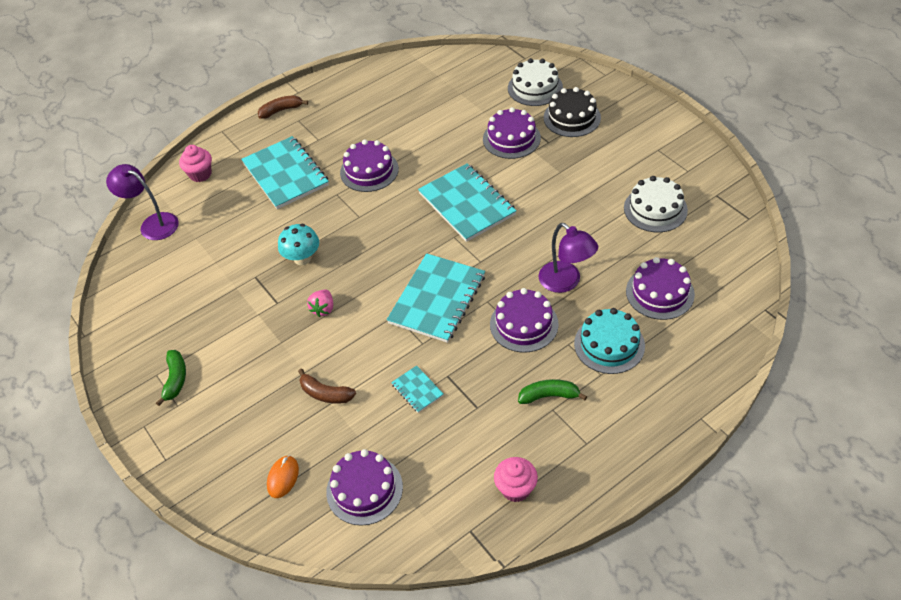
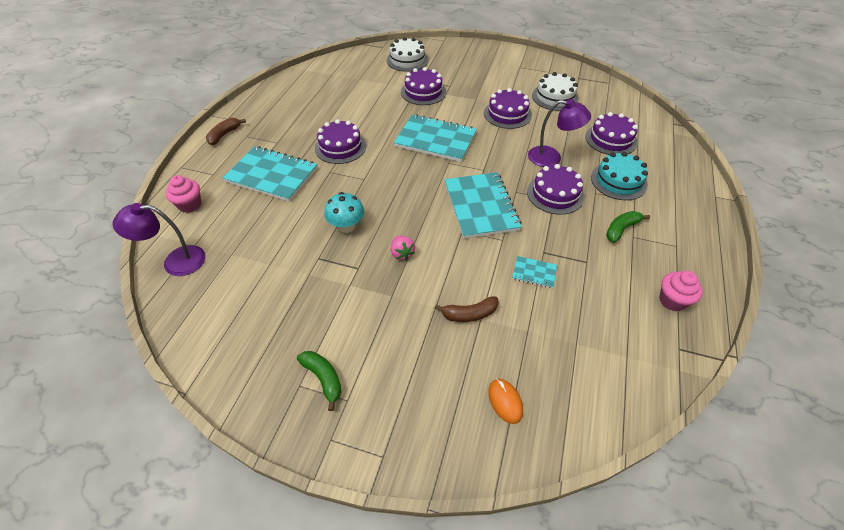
camera: 40 degrees left, 0 degrees up
purple cake [326,449,403,526] -> purple cake moved to [484,88,532,129]
black cake [544,87,601,137] -> none

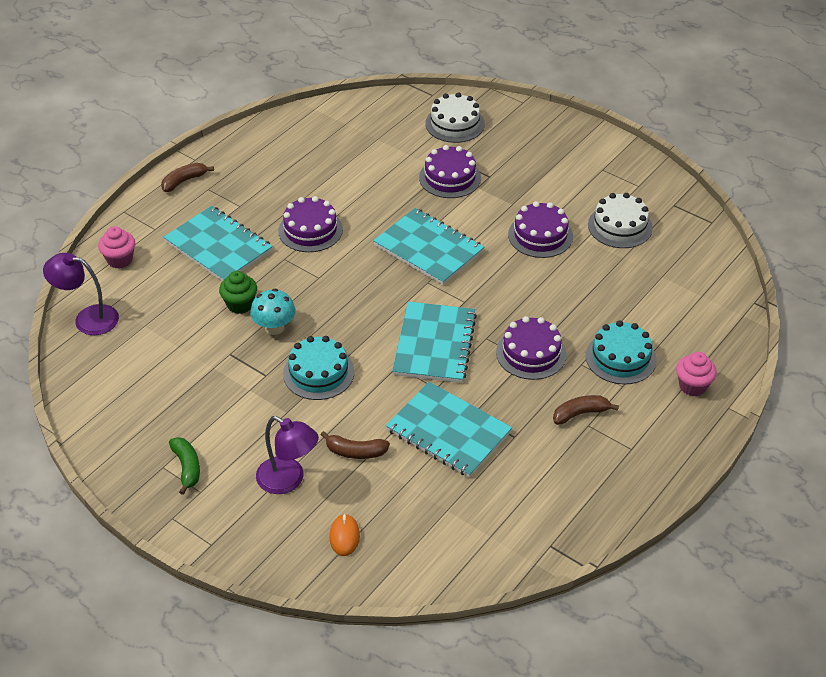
camera: 20 degrees right, 5 degrees down
pink strawberry [391,236,415,260] -> turquoise cake [283,336,355,400]
turquoise notebook [512,256,557,288] -> turquoise notebook [386,382,512,478], size x2.20
purple lamp [528,99,591,167] -> purple lamp moved to [256,416,319,494]
purple cake [585,112,638,155] -> none
green banana [606,211,650,243] -> brown banana [553,395,619,425]
pink cupcake [659,271,703,311] -> pink cupcake moved to [676,352,717,396]
none -> green cupcake [219,271,257,314]

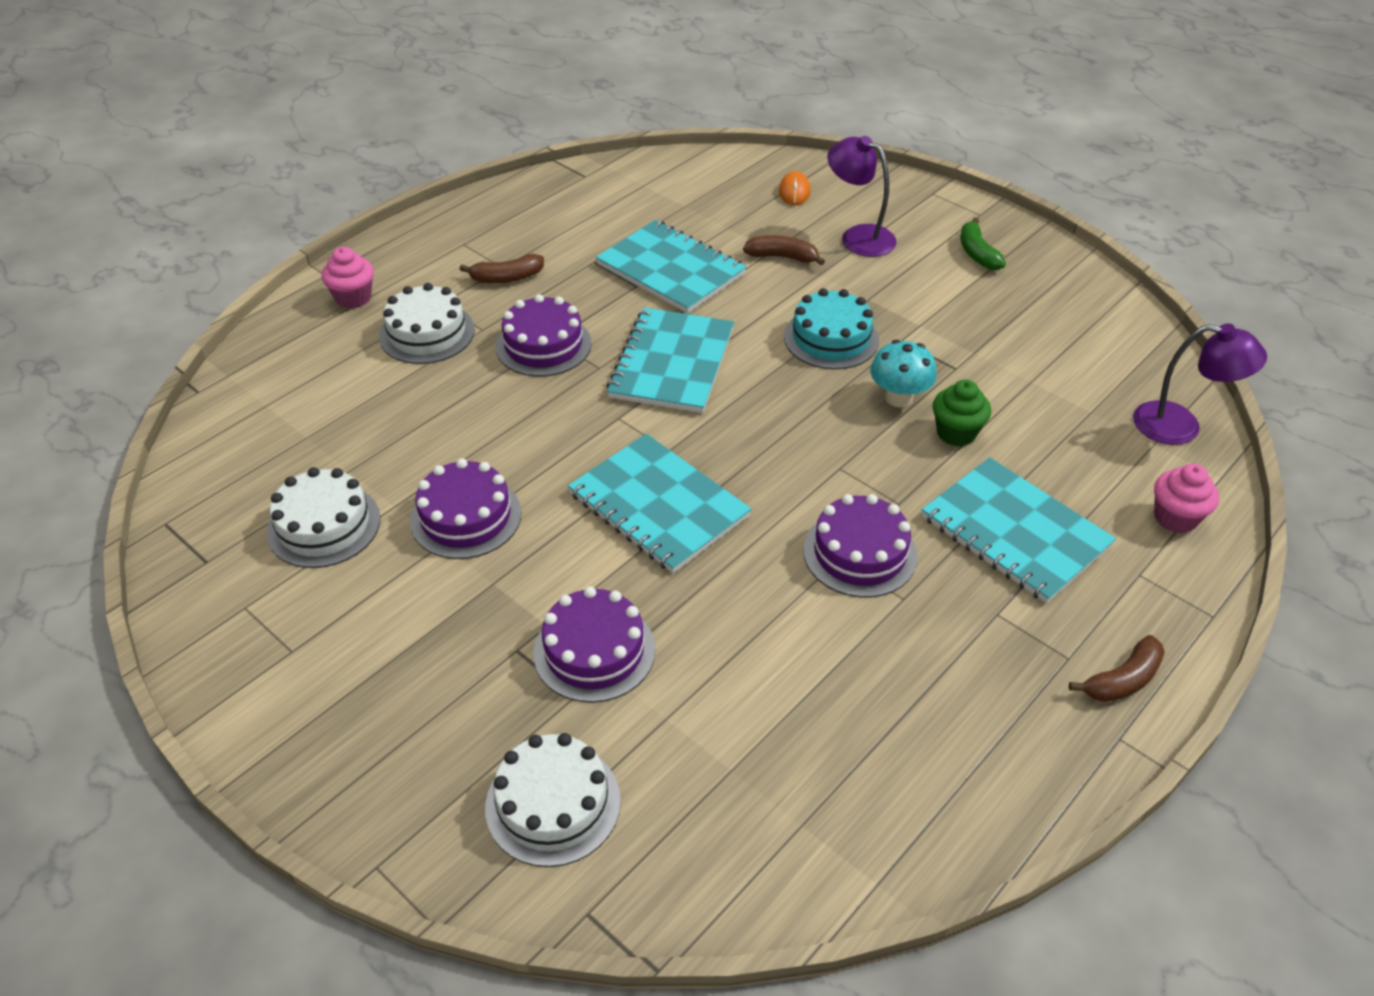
camera: 175 degrees left, 0 degrees up
turquoise cake [586,320,657,384] -> white cake [379,283,475,364]

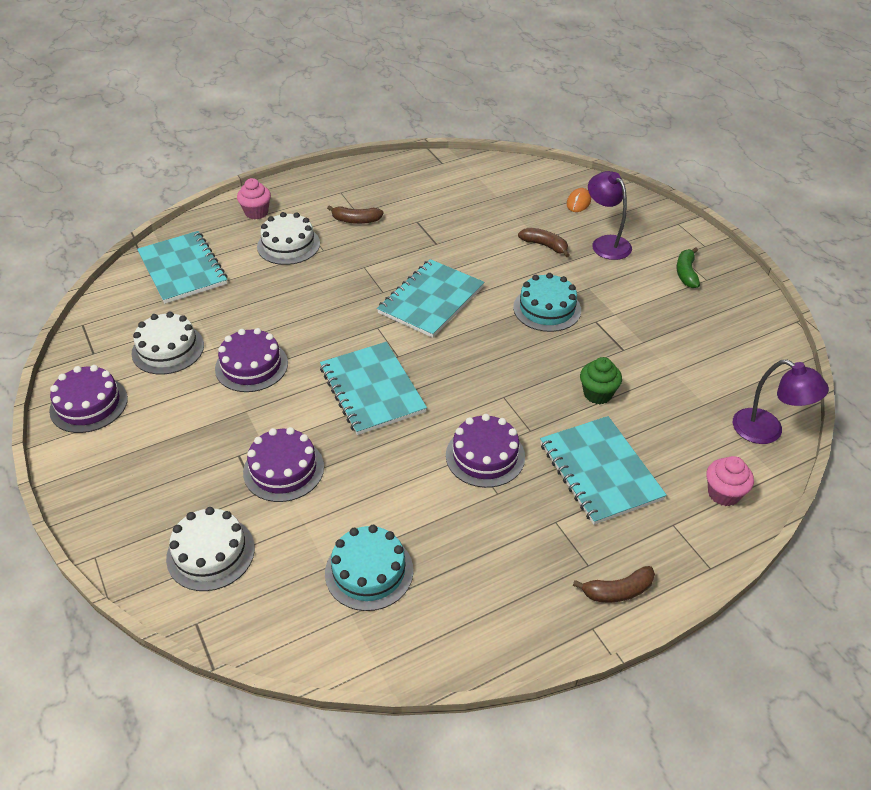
camera: 20 degrees right, 0 degrees up
purple cake [496,294,592,377] -> purple cake moved to [49,365,128,433]
turquoise notebook [596,220,747,313] -> turquoise notebook moved to [137,231,228,304]
turquoise mushroom [870,340,937,407] -> none
none -> turquoise cake [325,525,413,611]

